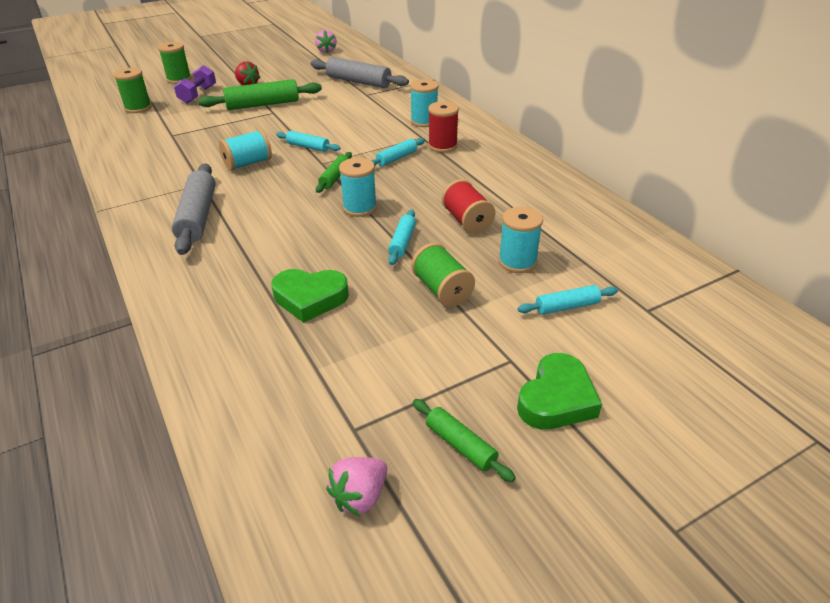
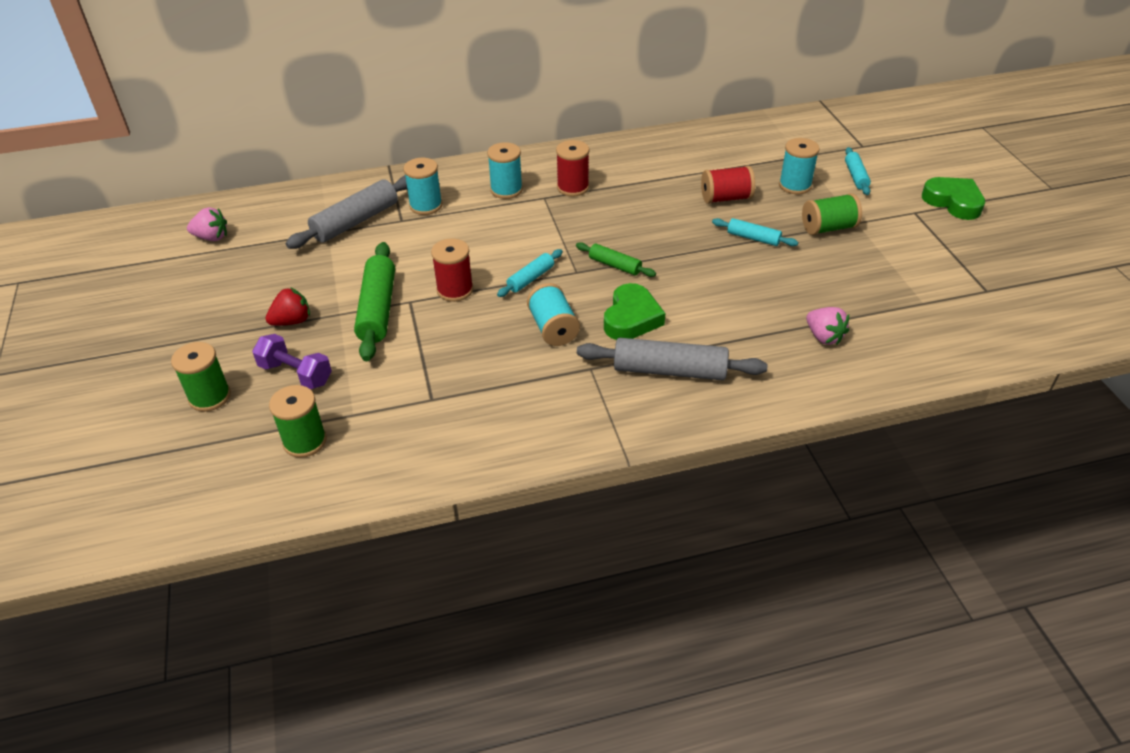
camera: 75 degrees left, 5 degrees up
green heart [271,269,349,323] -> green heart moved to [604,283,665,340]
pink strawberry [326,457,387,516] -> pink strawberry moved to [806,307,849,345]
turquoise spool [339,158,377,217] -> turquoise spool moved to [403,158,442,215]
turquoise rolling pin [371,138,425,166] -> none
green rolling pin [413,399,516,482] -> none
none -> red spool [431,238,473,302]

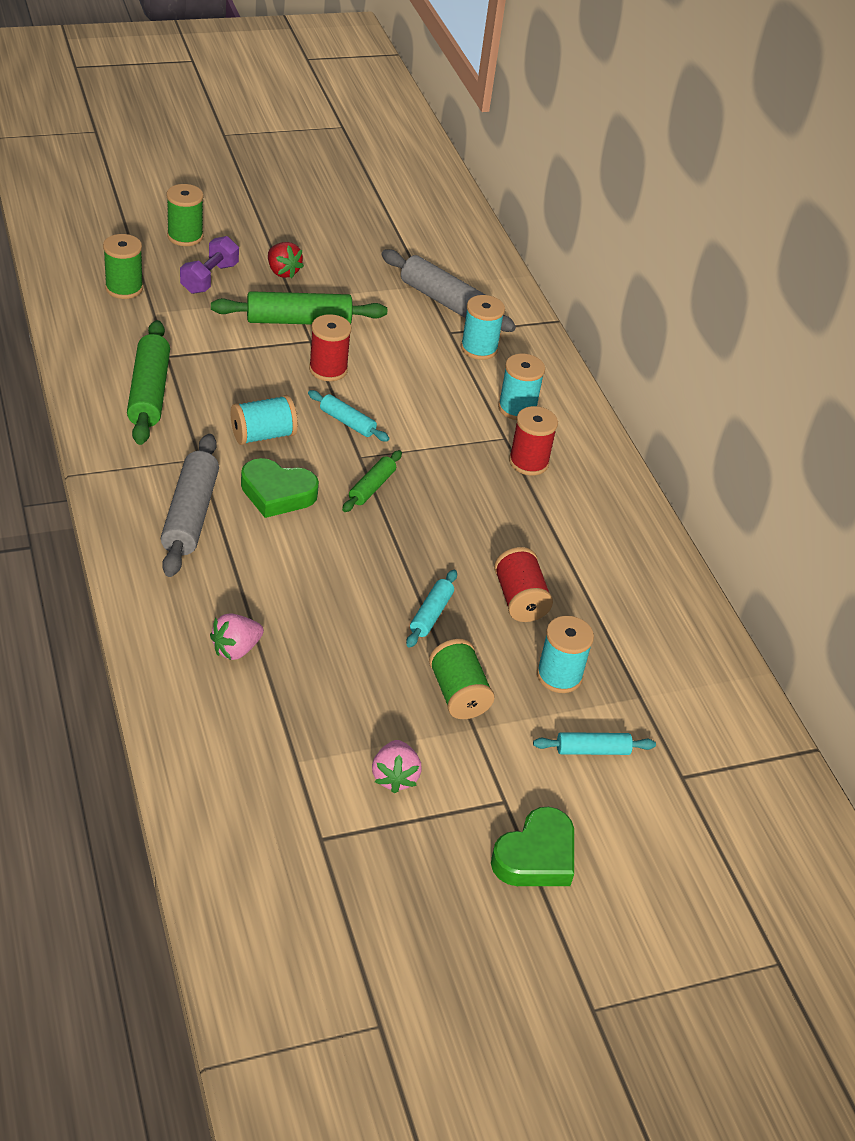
camera: 80 degrees right, 0 degrees up
pink strawberry [187,207,227,241] -> pink strawberry moved to [372,740,422,794]
none -> green rolling pin [127,320,170,445]

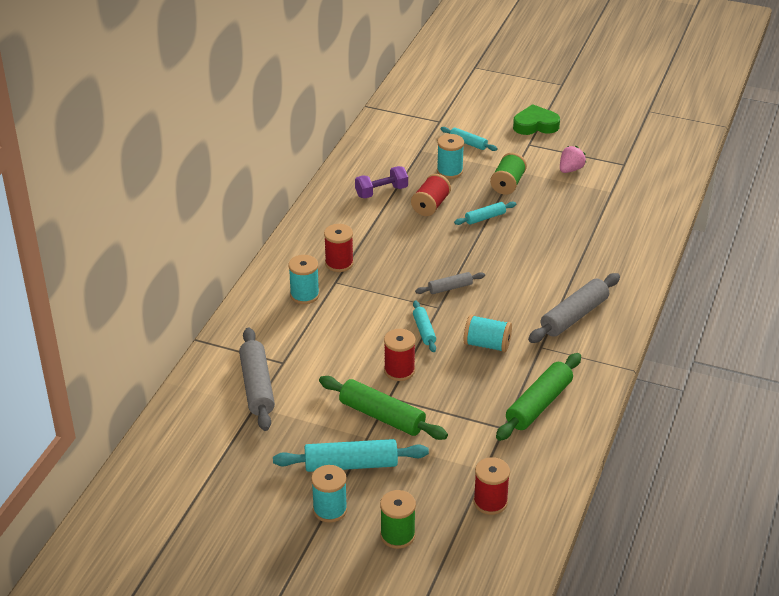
camera: 135 degrees left, 5 degrees down
green spool [103,234,143,299] -> red spool [473,457,510,515]
purple dumbbell [180,236,239,294] -> purple dumbbell moved to [355,166,408,198]
pink strawberry [210,613,264,660] -> none
green heart [241,458,319,518] -> none
red strawberry [268,242,304,279] -> turquoise rolling pin [273,439,429,472]
green rolling pin [342,450,402,512] -> grey rolling pin [415,272,485,294]
turquoise spool [461,295,505,360] -> turquoise spool moved to [311,465,347,523]

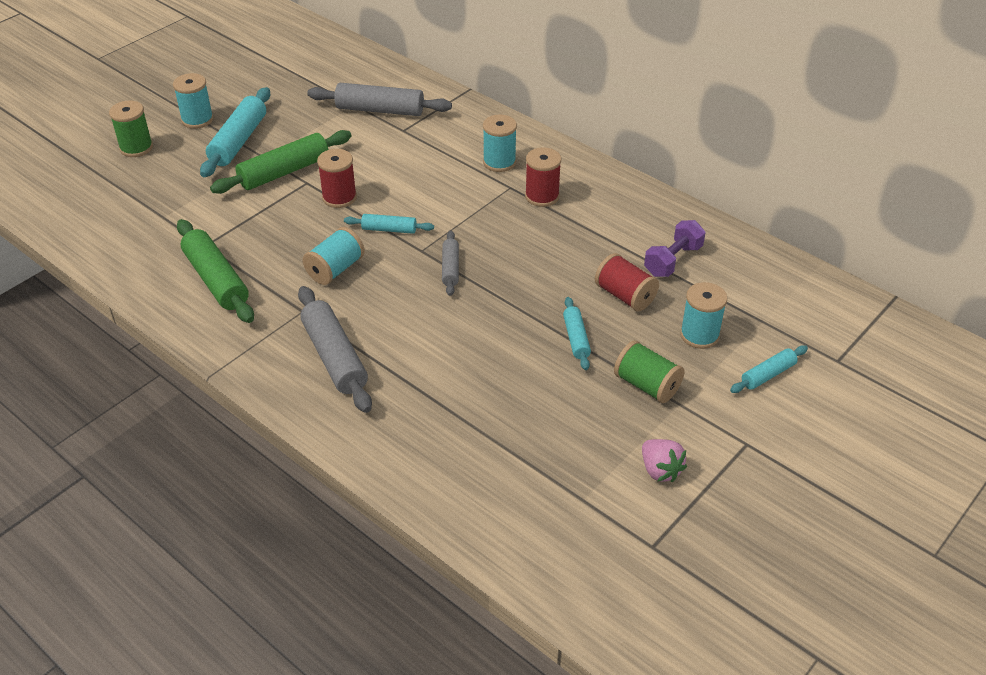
camera: 110 degrees right, 5 degrees up
purple dumbbell [355,166,408,198] -> purple dumbbell turned 45 degrees clockwise [644,220,706,277]
red spool [473,457,510,515] -> none
green heart [513,104,560,135] -> none

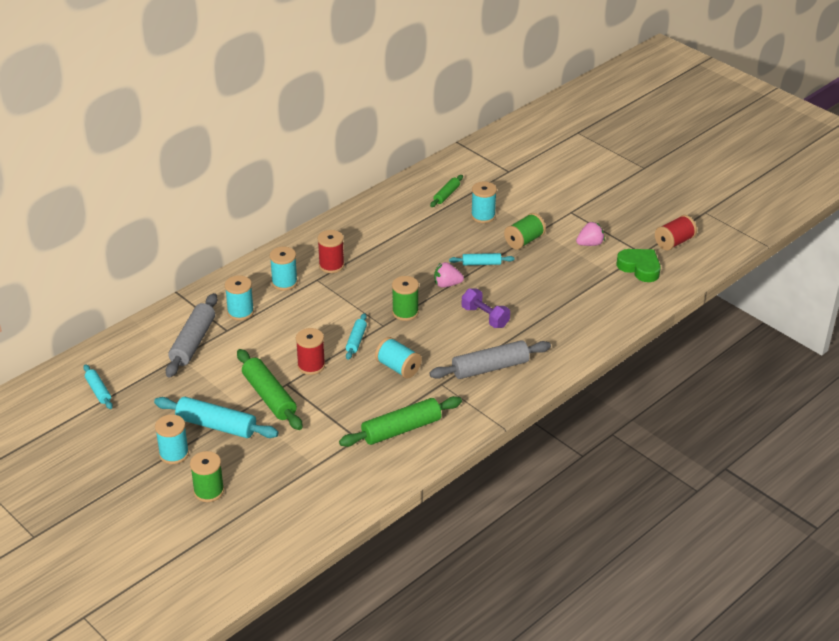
camera: 85 degrees left, 5 degrees down
grey rolling pin [442,231,459,296] -> green spool [392,276,419,321]
red spool [595,253,659,311] -> red spool moved to [655,215,697,250]
purple dumbbell [644,220,706,277] -> purple dumbbell moved to [462,288,510,328]
turquoise rolling pin [730,345,808,393] -> turquoise rolling pin moved to [83,364,113,409]
none -> turquoise spool [225,275,254,321]
none -> green rolling pin [430,175,463,207]
none -> pink strawberry [434,262,464,288]
none -> green heart [616,249,661,282]

